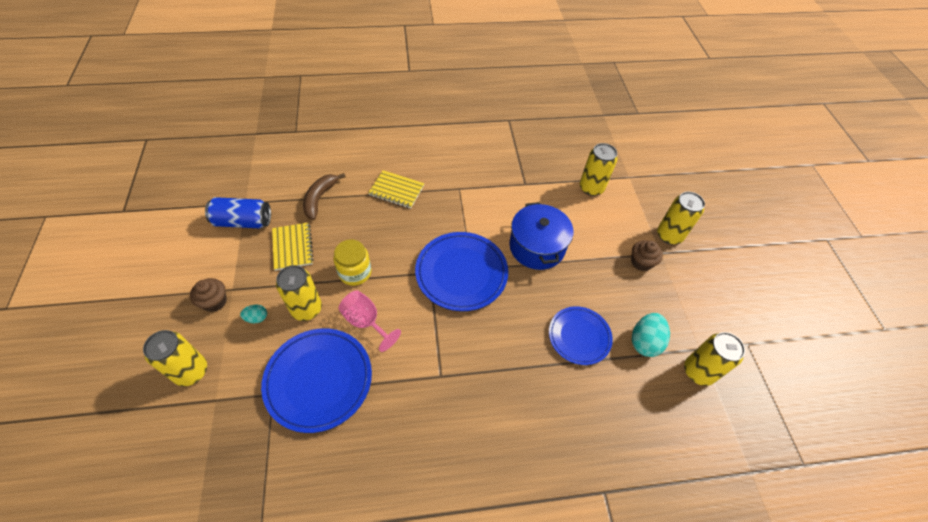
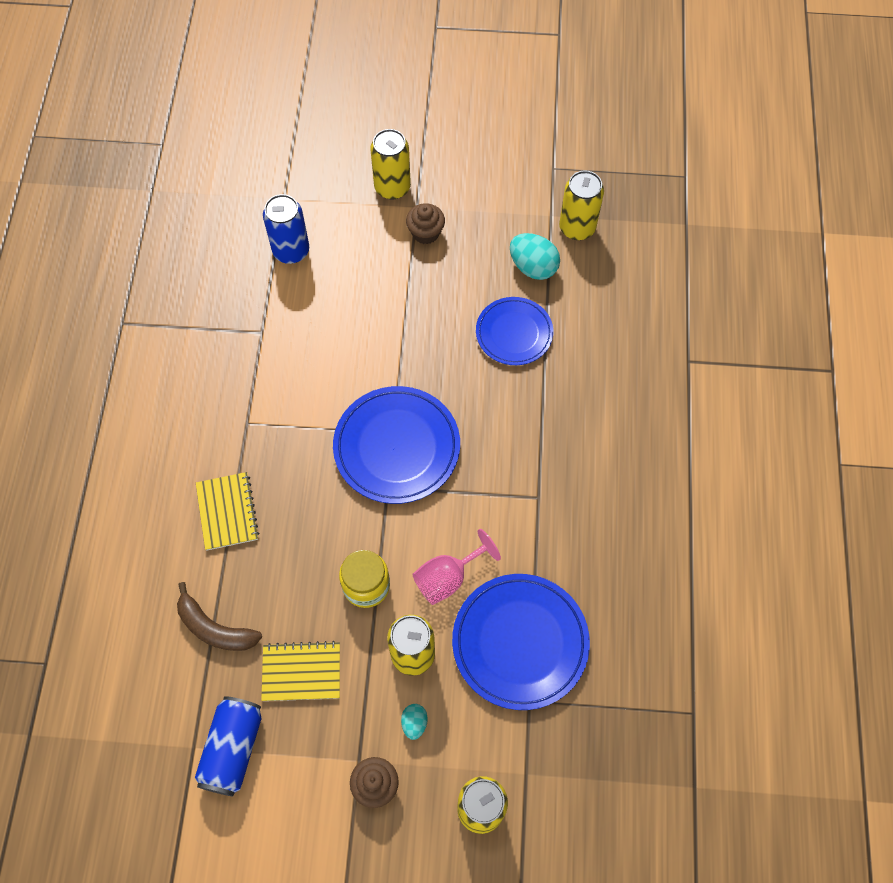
camera: 75 degrees left, 10 degrees up
yellow notebook [368,170,424,208] -> yellow notebook turned 45 degrees counterclockwise [196,472,259,550]
blue pot [509,202,573,270] -> none
yellow can [580,143,618,196] -> blue can [263,194,309,264]

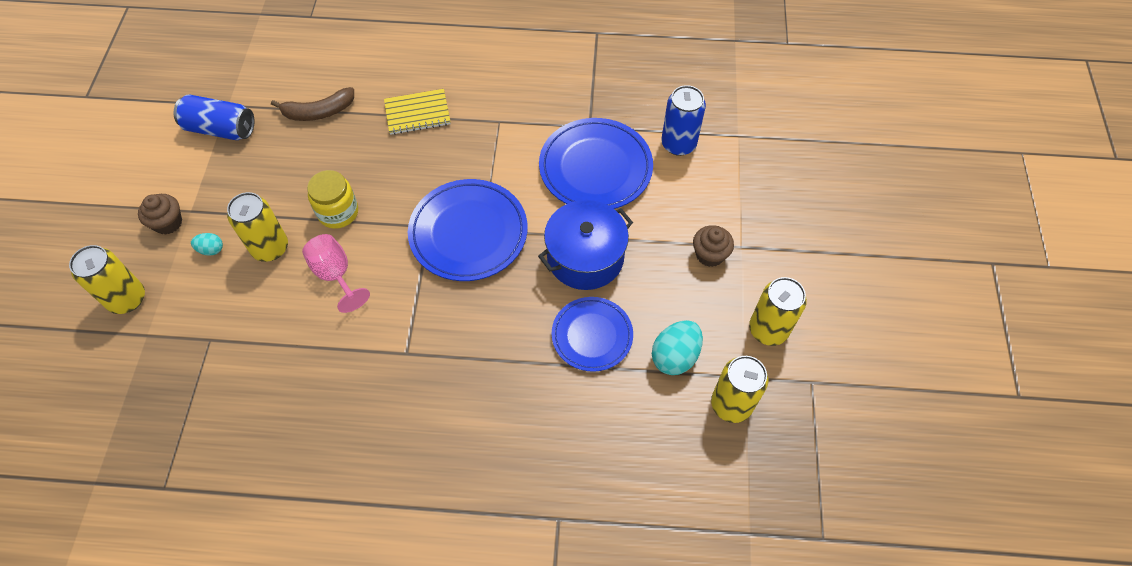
camera: 90 degrees right, 5 degrees down
brown banana [177,582,262,651] -> brown banana turned 135 degrees counterclockwise [271,87,354,121]
yellow notebook [261,641,340,701] -> none
yellow can [370,129,411,199] -> yellow can moved to [749,277,807,346]
blue plate [452,574,590,710] -> blue plate moved to [539,118,653,209]
none -> blue pot [538,200,633,290]

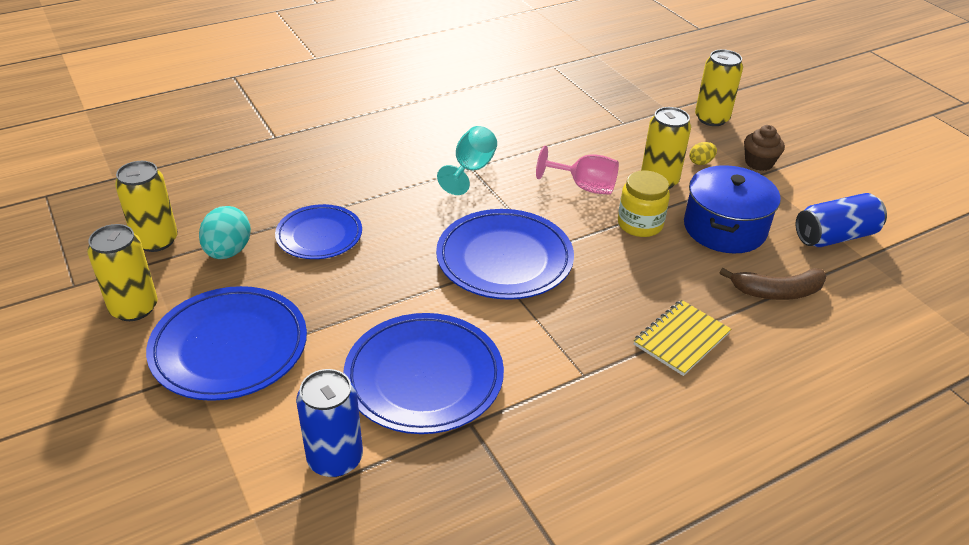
camera: 145 degrees right, 20 degrees down
turquoise egg [191,233,223,256] -> yellow egg [689,142,717,165]
brown banana [271,87,354,121] -> brown banana turned 135 degrees counterclockwise [720,268,827,300]
blue pot [538,200,633,290] -> blue pot moved to [684,165,781,253]
brown cupcake [693,225,734,267] -> blue plate [146,286,307,401]
none -> turquoise goblet [437,126,497,195]

